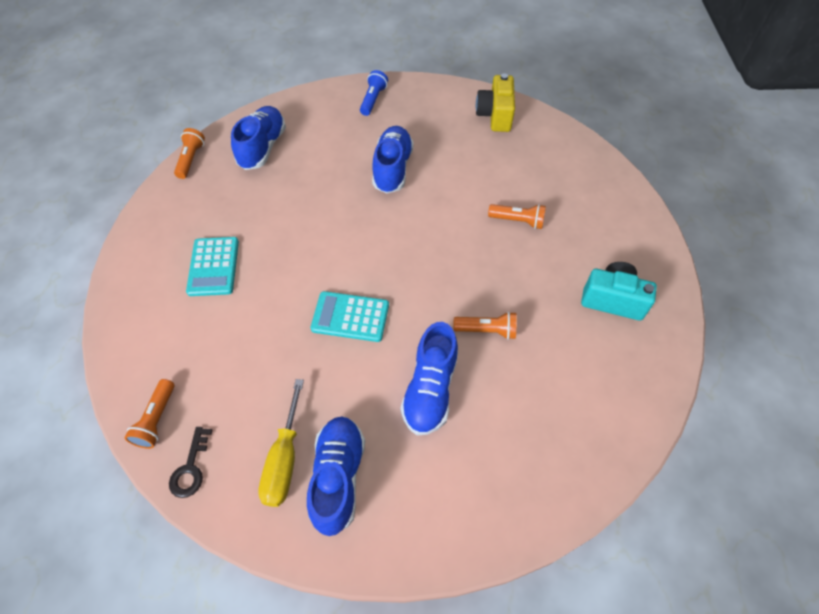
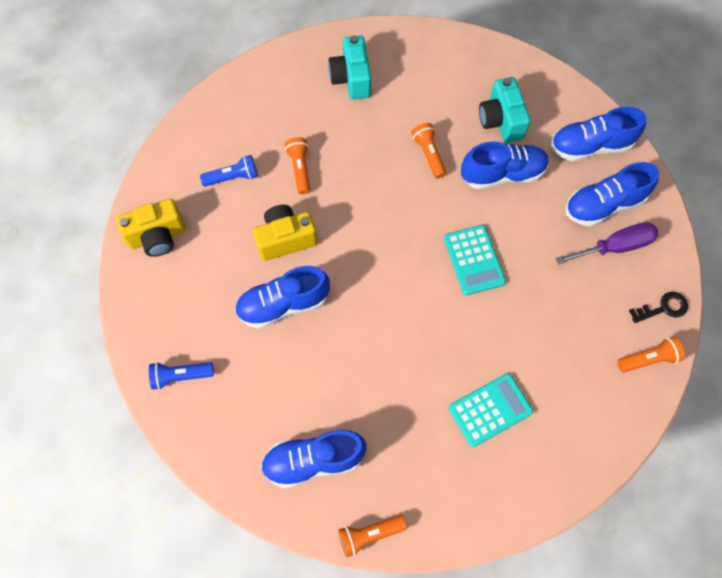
camera: 115 degrees left, 10 degrees up
yellow screwdriver [258,379,304,507] -> purple screwdriver [556,222,659,264]
none -> blue flashlight [200,155,258,187]
none -> yellow camera [253,205,317,261]
none -> turquoise camera [479,77,531,143]
none -> blue shoe [551,107,647,161]

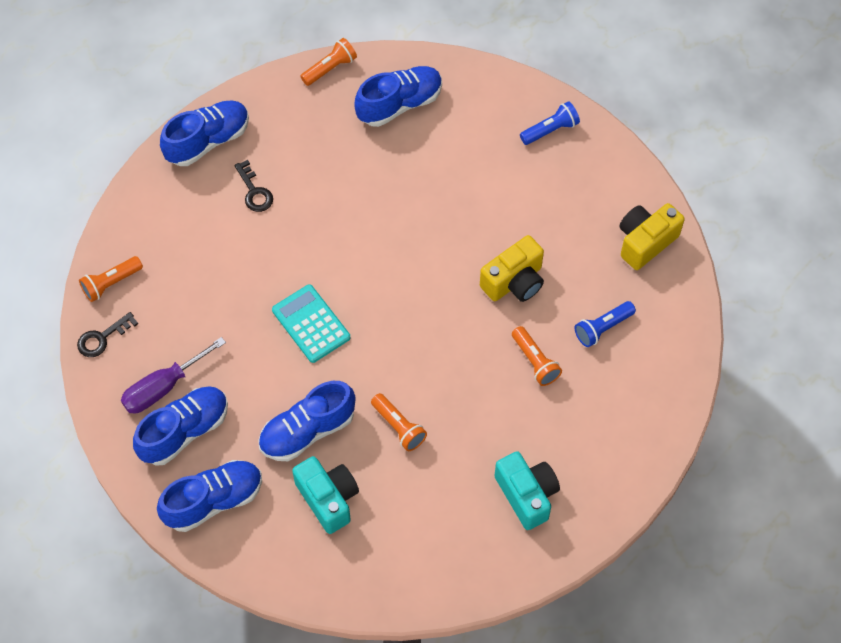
camera: 160 degrees right, 5 degrees down
blue shoe [235,266,330,329] -> blue shoe moved to [160,101,249,166]
turquoise calculator [449,373,533,447] -> black key [234,160,273,212]

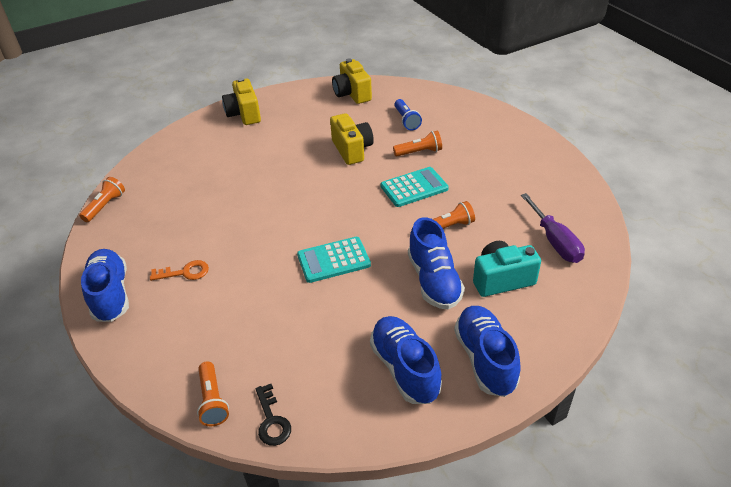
camera: 70 degrees left, 20 degrees down
purple screwdriver [121,337,226,414] -> purple screwdriver moved to [521,193,585,263]
black key [234,160,273,212] -> orange key [150,260,209,281]
orange flashlight [300,38,357,86] -> orange flashlight turned 45 degrees clockwise [79,177,125,222]
blue shoe [354,66,442,127] -> none
turquoise camera [494,451,560,530] -> none
blue flashlight [520,101,580,145] -> yellow camera [222,78,261,125]
none -> turquoise calculator [380,167,449,207]

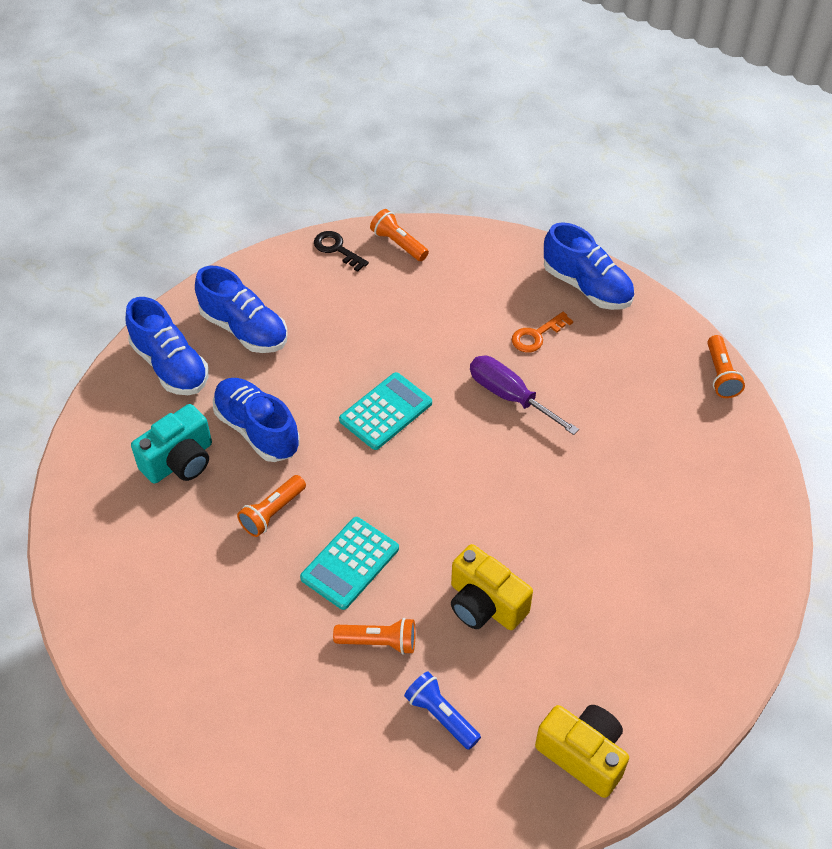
camera: 150 degrees right, 10 degrees up
yellow camera [222,78,261,125] -> none
orange flashlight [393,131,442,156] -> orange flashlight turned 135 degrees counterclockwise [333,618,415,655]
purple screwdriver [521,193,585,263] -> purple screwdriver moved to [470,356,579,435]

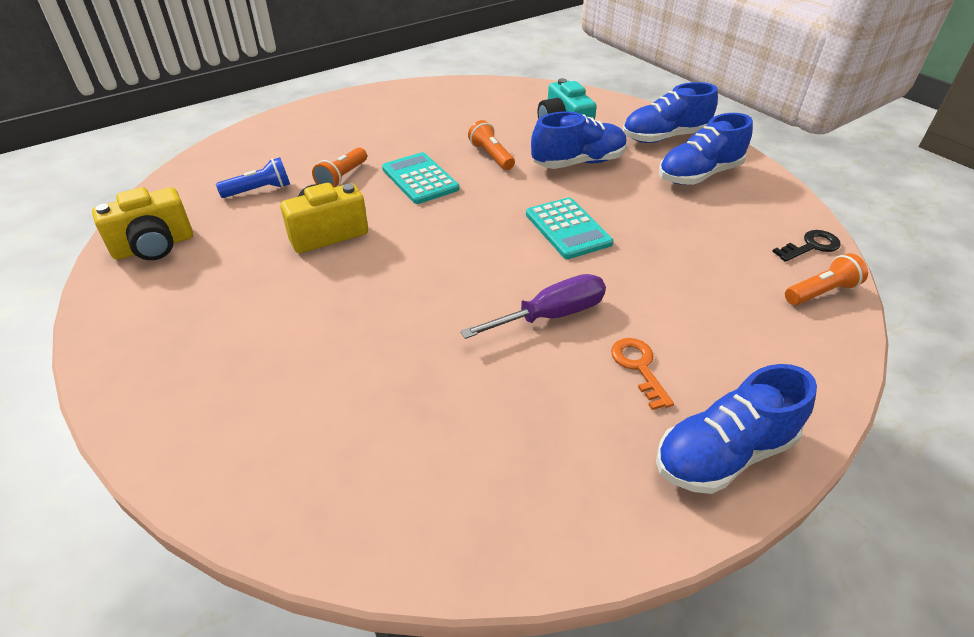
camera: 110 degrees right, 10 degrees down
orange flashlight [707,335,745,398] -> none

